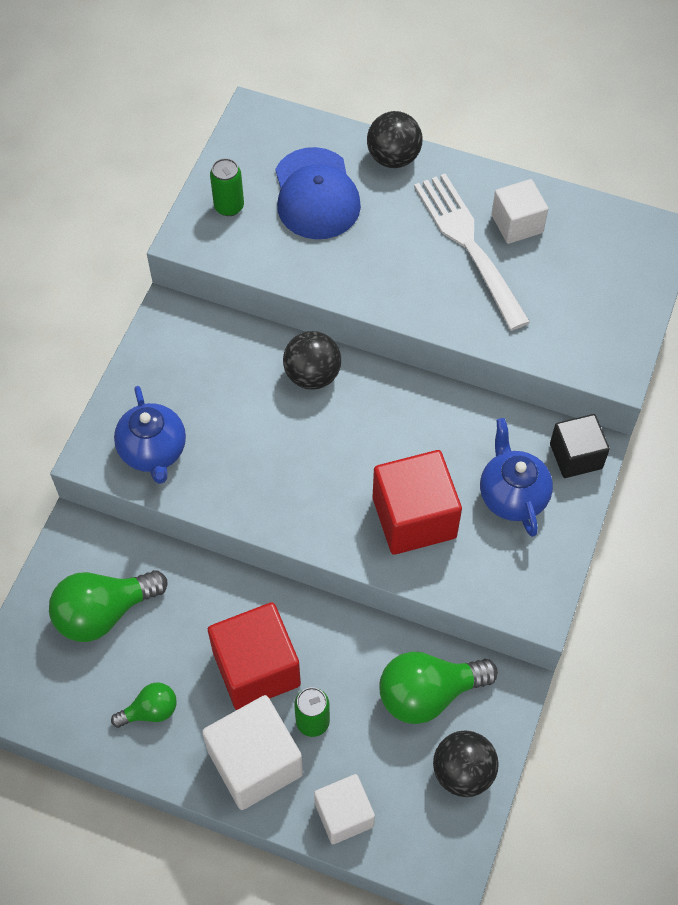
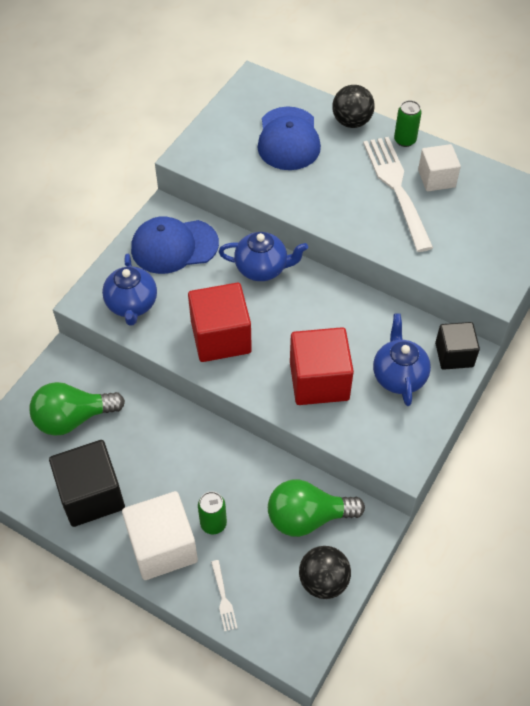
camera: 10 degrees right, 5 degrees down
green light bulb [111,682,177,728] -> black cube [49,440,125,527]
red cube [208,602,301,710] -> red cube moved to [188,283,252,362]
green can [210,158,244,216] -> green can moved to [394,100,422,147]
black ball [283,331,341,390] -> blue teapot [219,232,308,281]
white cube [314,774,375,844] -> white fork [211,560,237,631]
none -> blue cap [131,216,219,274]

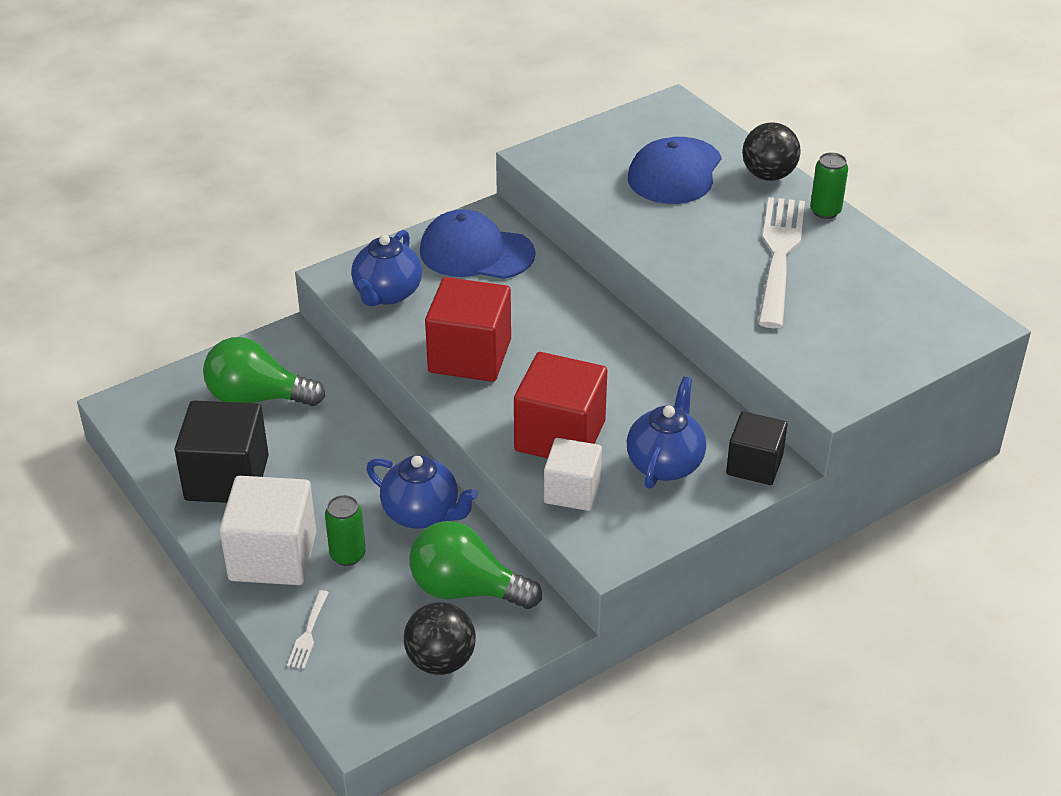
camera: 25 degrees right, 15 degrees down
blue teapot [219,232,308,281] -> blue teapot moved to [366,455,478,529]
white cube [418,144,461,191] -> white cube moved to [544,438,602,511]

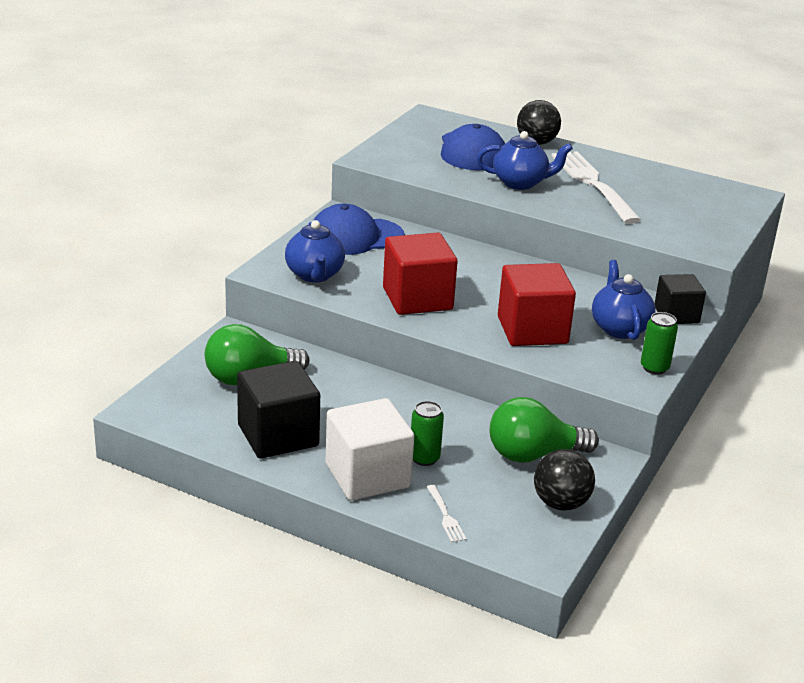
camera: 30 degrees left, 10 degrees down
blue teapot [366,455,478,529] -> blue teapot moved to [477,131,573,190]
white cube [544,438,602,511] -> none
green can [810,152,848,219] -> green can moved to [641,312,678,374]

